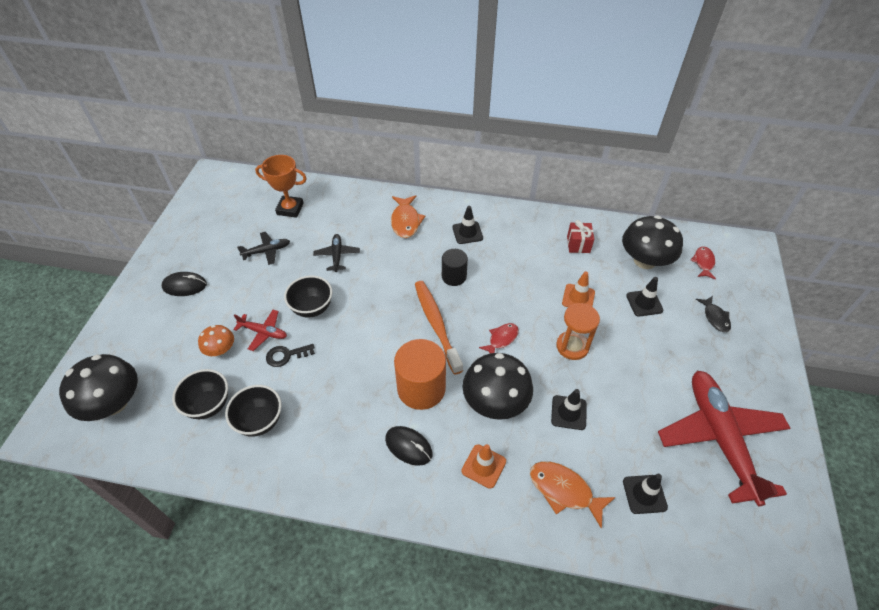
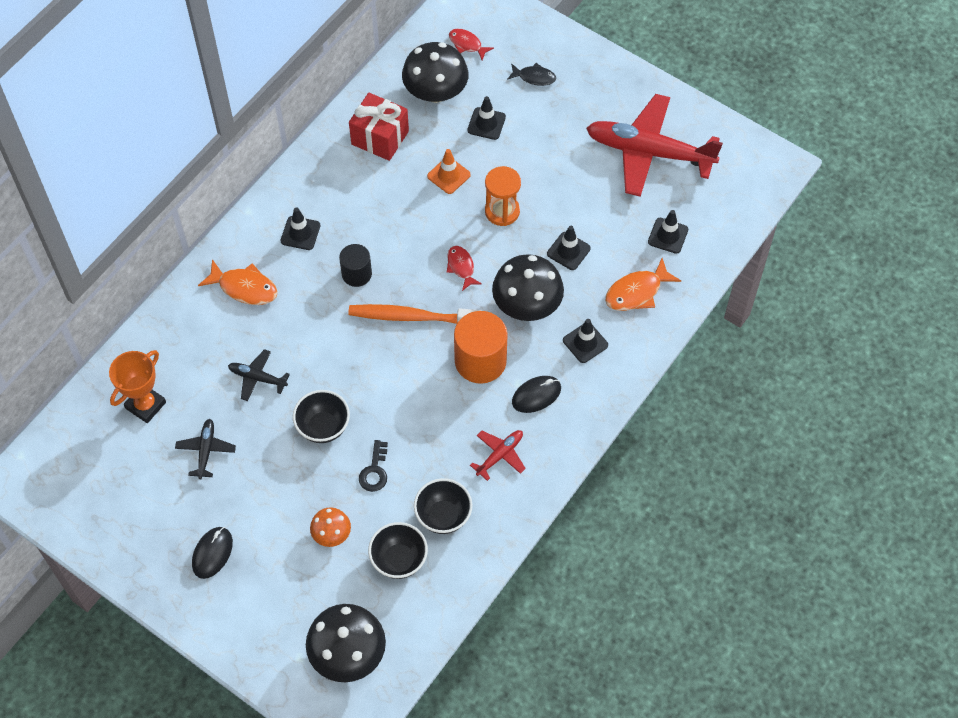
camera: 65 degrees left, 10 degrees up
red plane [233,310,287,351] -> red plane moved to [470,430,526,481]
orange traffic cone [461,444,506,489] -> black traffic cone [563,319,608,363]
red gift [567,220,594,253] -> red gift [349,93,409,161], size x1.62

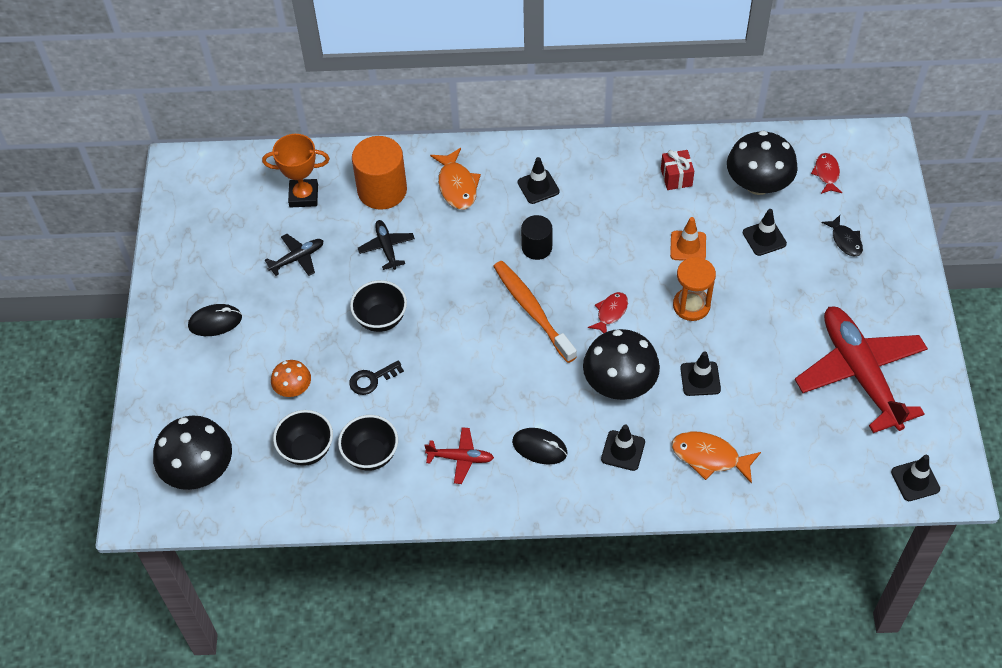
camera: 55 degrees right, 5 degrees down
red gift [349,93,409,161] -> red gift [661,150,694,190], size x0.62
orange cylinder [454,311,507,384] -> orange cylinder moved to [352,136,407,210]
black traffic cone [648,210,688,254] -> black traffic cone moved to [891,455,940,501]

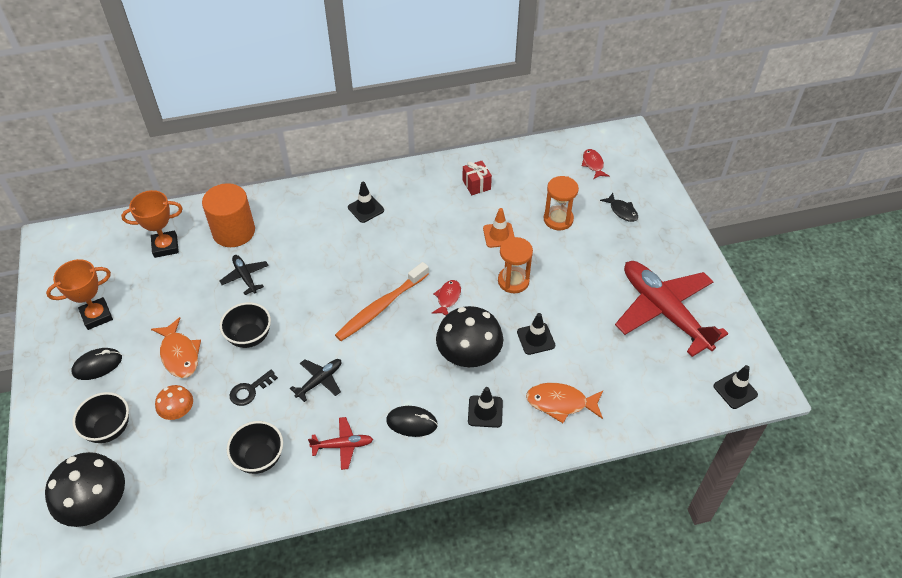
camera: 15 degrees left, 5 degrees down
black plane [265,234,324,276] -> black plane moved to [290,359,341,402]
black bowl [273,410,333,466] -> black bowl moved to [72,392,129,443]
orange fish [430,148,481,210] -> orange fish moved to [151,317,201,378]
orange toothbrush [493,261,577,363] -> orange toothbrush turned 90 degrees counterclockwise [335,262,429,341]
black cylinder [521,215,552,260] -> none
black mushroom [727,131,798,195] -> none
black traffic cone [743,209,787,256] -> orange hourglass [544,176,579,230]
none -> orange trophy [46,259,113,330]

